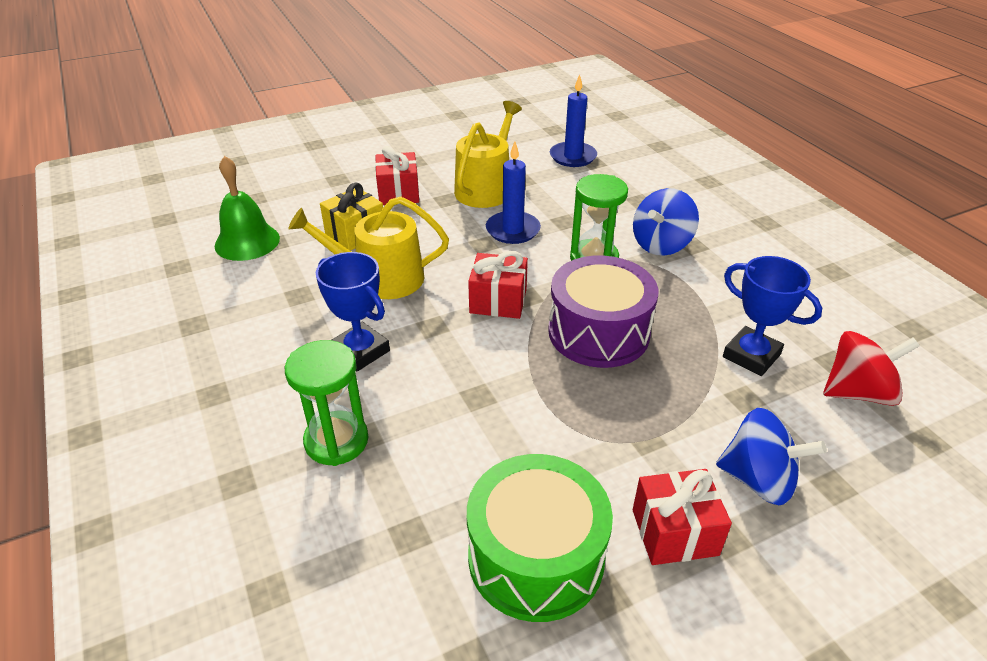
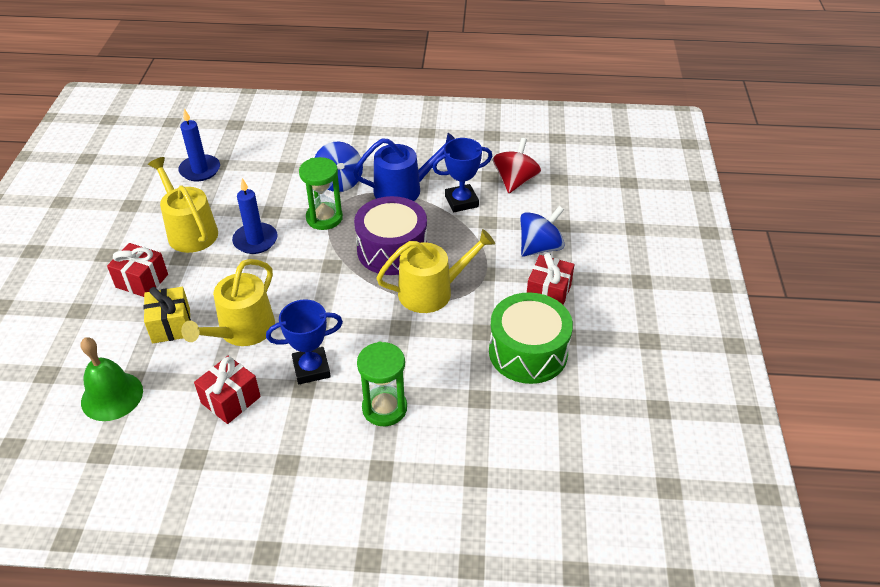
camera: 60 degrees left, 5 degrees up
red gift [468,251,528,319] -> red gift moved to [194,356,261,424]
none -> blue watering can [353,133,455,201]
none -> yellow watering can [377,229,495,313]

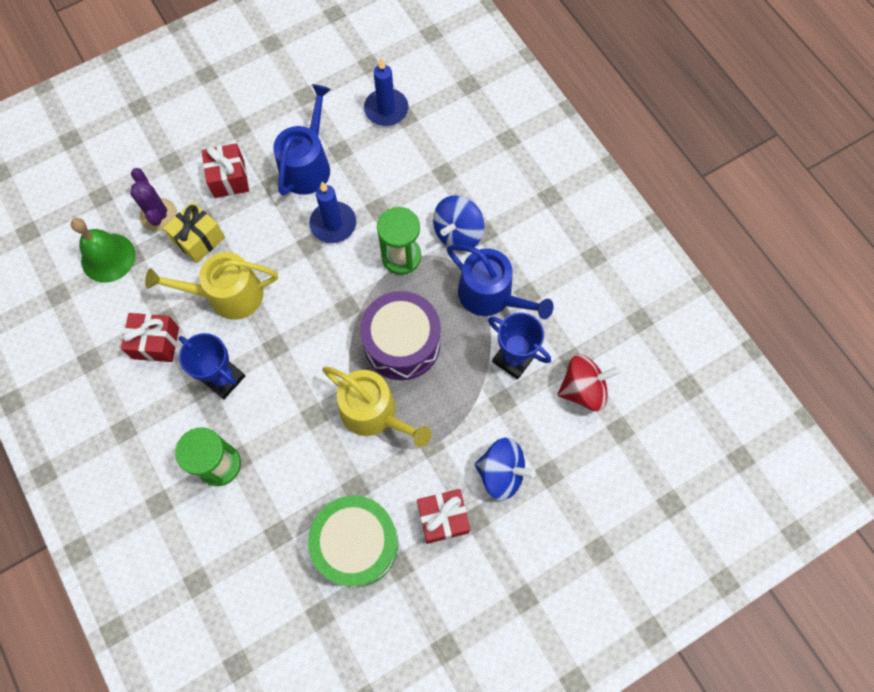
camera: 55 degrees right, 25 degrees up
yellow watering can [148,157,218,253] -> blue watering can [273,84,331,196]
none -> purple cactus [130,168,177,232]

